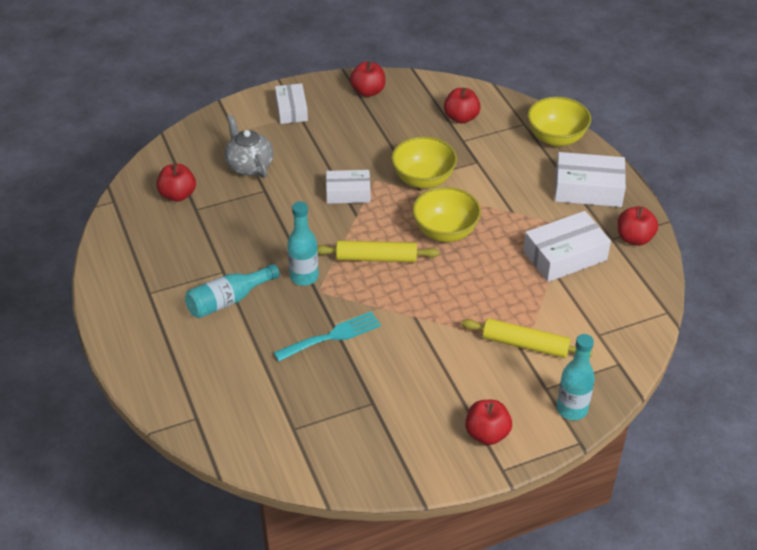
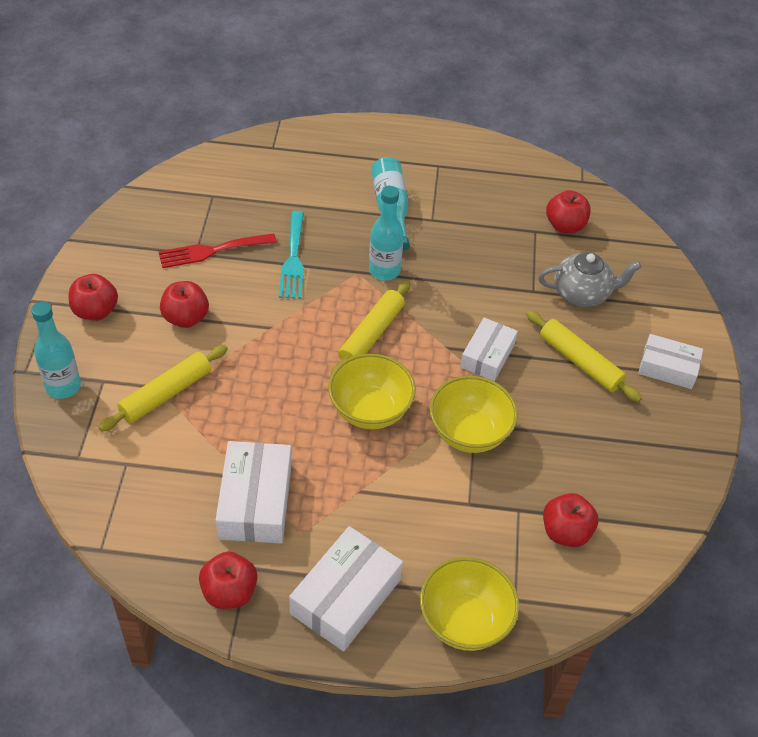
camera: 115 degrees right, 5 degrees up
red apple [350,62,385,97] -> red apple moved to [160,281,209,328]
none -> red fork [158,233,277,268]
none -> yellow rolling pin [526,310,642,402]

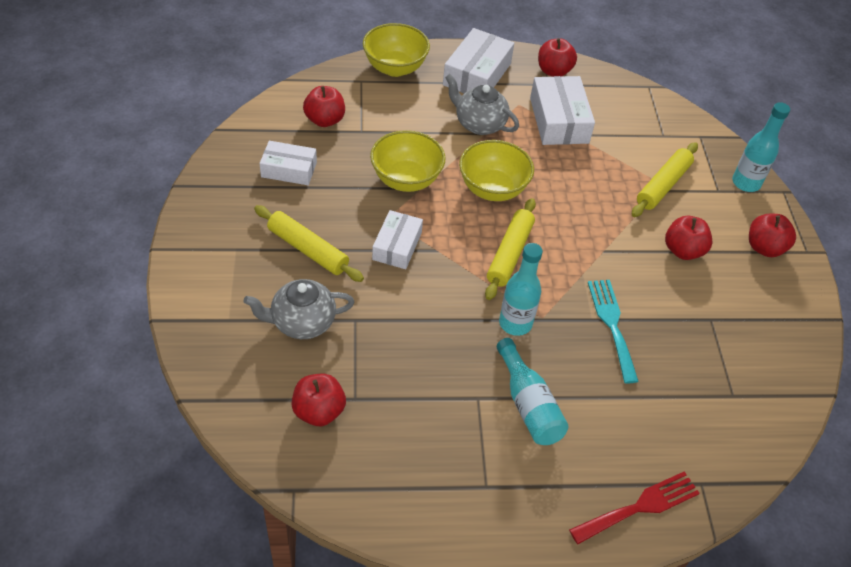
camera: 170 degrees right, 0 degrees up
red fork [158,233,277,268] -> red fork moved to [569,471,700,544]
white box [638,334,703,389] -> white box moved to [259,141,317,185]
none -> grey teapot [445,74,519,135]

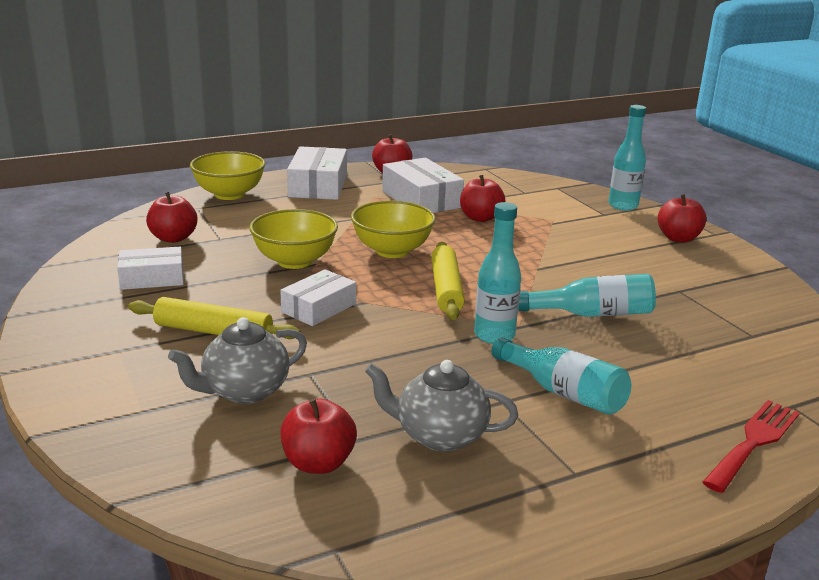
camera: 20 degrees left, 25 degrees down
white box [372,210,423,269] -> white box turned 45 degrees clockwise [280,269,356,326]
grey teapot [445,74,519,135] -> grey teapot moved to [365,360,518,452]
turquoise fork [588,280,639,384] -> turquoise bottle [518,274,656,317]
yellow rolling pin [632,142,698,217] -> none
red apple [665,216,713,260] -> red apple moved to [460,175,505,222]

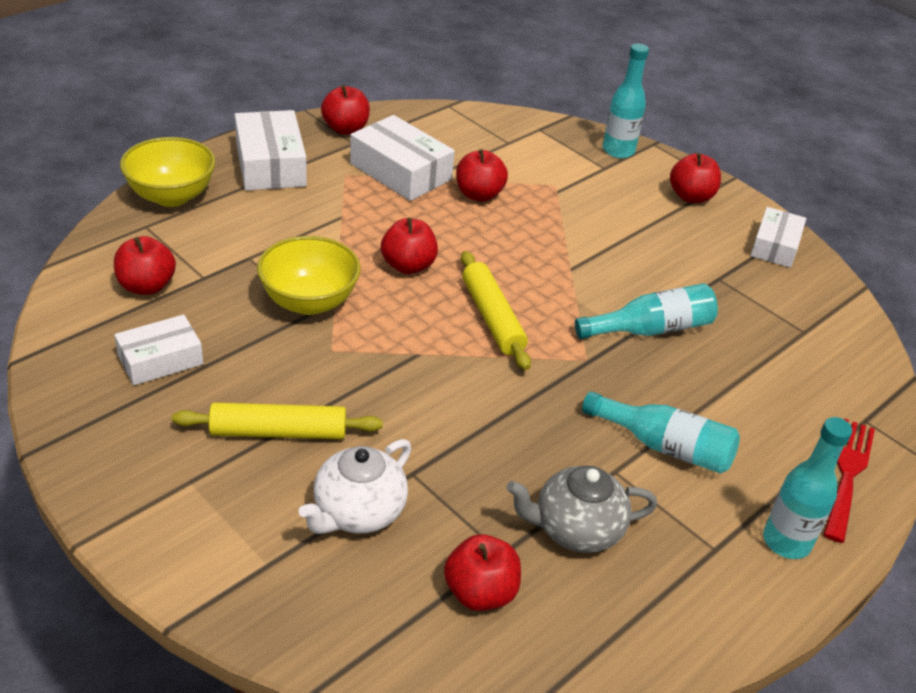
camera: 20 degrees left, 15 degrees up
grey teapot [168,317,307,404] -> white teapot [298,439,411,534]
white box [280,269,356,326] -> white box moved to [750,207,806,268]
yellow bowl [351,201,436,258] -> red apple [381,218,438,274]
turquoise bottle [474,202,521,344] -> turquoise bottle moved to [763,417,852,559]

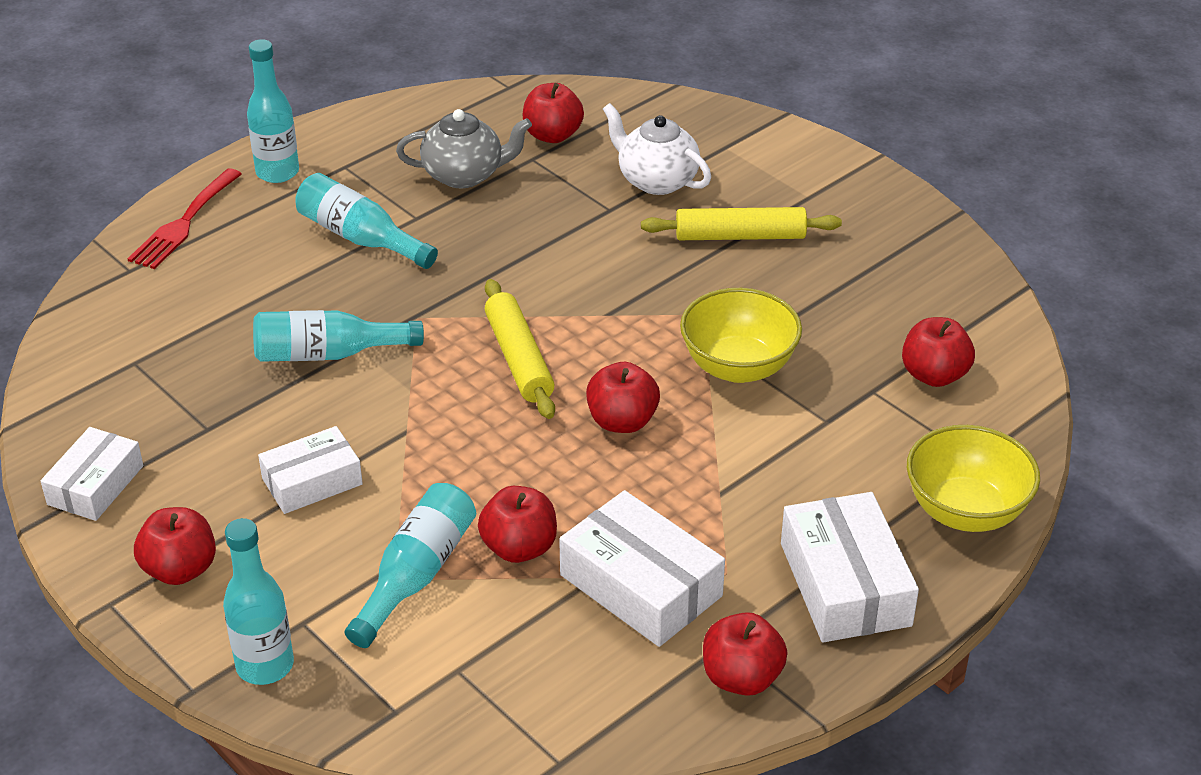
camera: 175 degrees left, 0 degrees up
white box [114,314,203,385] -> white box moved to [258,426,363,514]
white teapot [298,439,411,534] -> white teapot turned 90 degrees counterclockwise [603,103,711,195]
none -> turquoise bottle [345,483,476,648]

